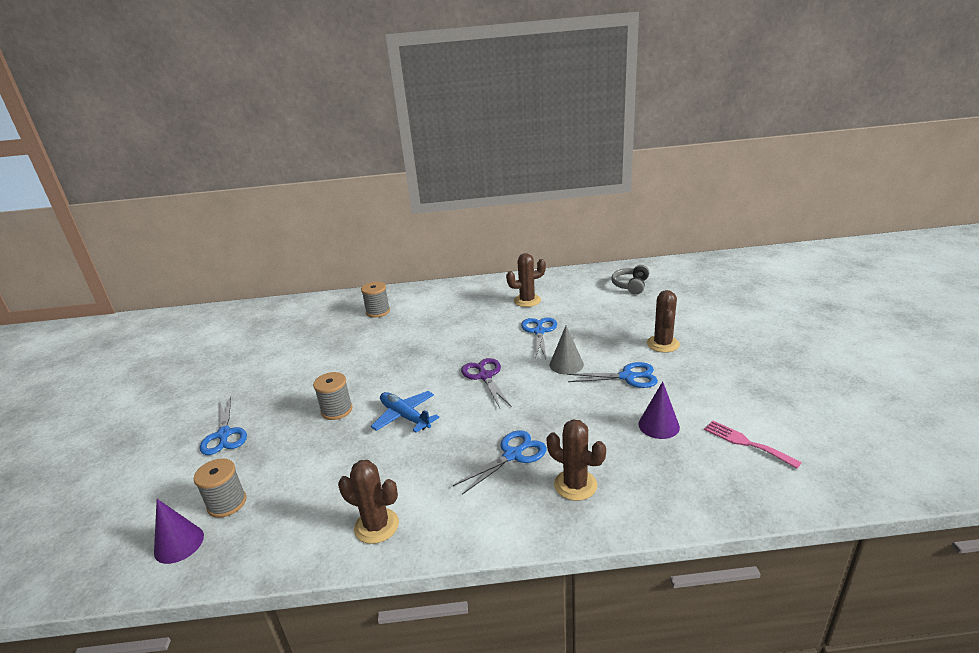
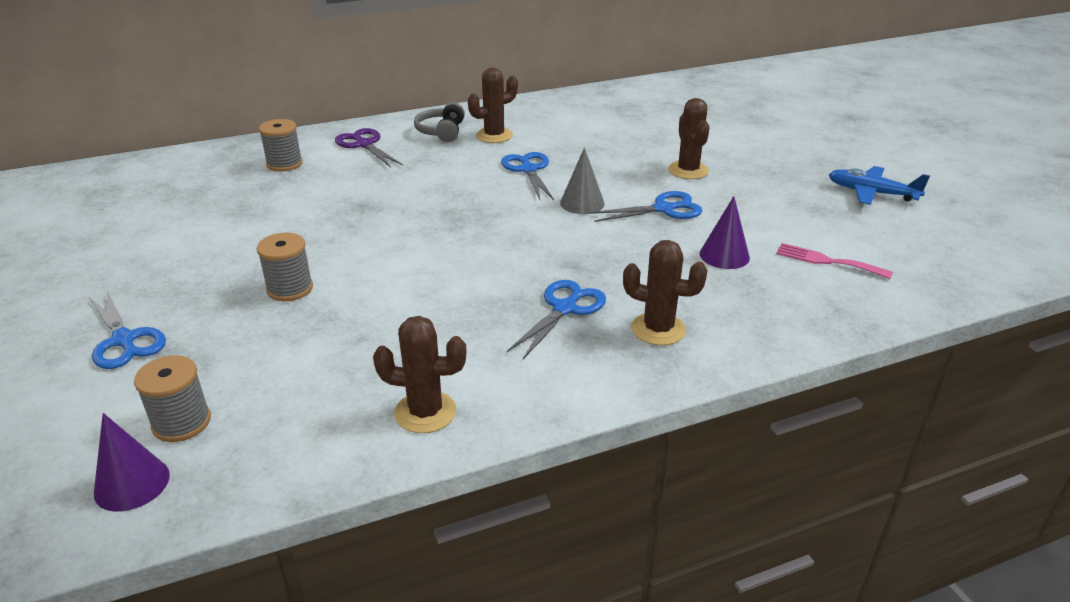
camera: 20 degrees left, 5 degrees up
blue plane [371,391,439,433] -> blue plane moved to [829,166,930,205]
purple scissors [461,358,512,408] -> purple scissors moved to [335,128,403,167]
grey headphones [611,265,649,295] -> grey headphones moved to [414,102,465,142]

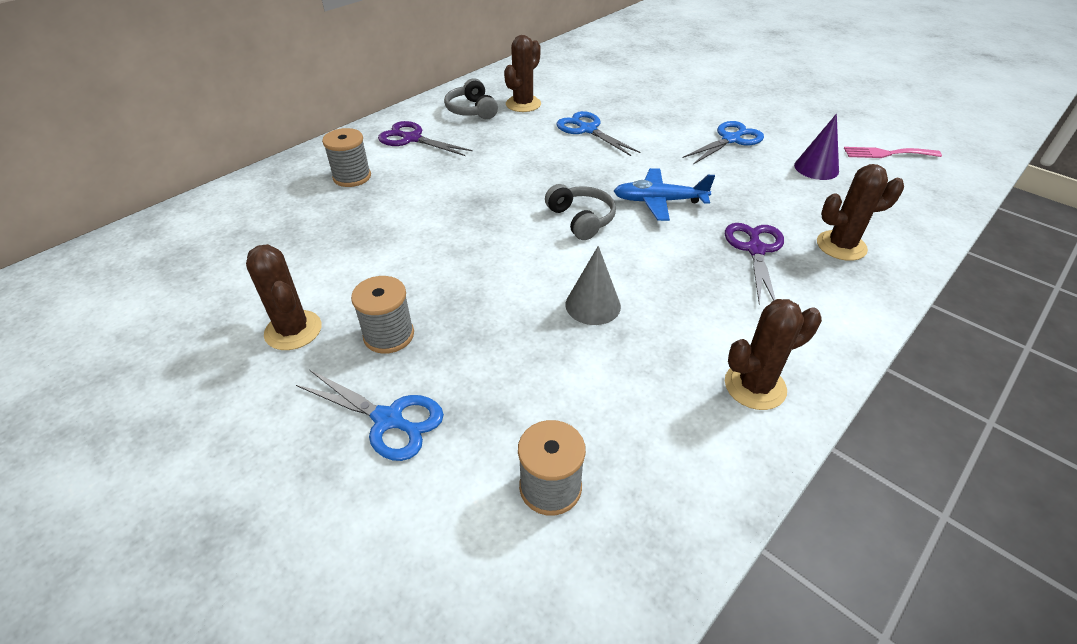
camera: 25 degrees left, 10 degrees up
purple cone [94,413,170,512] -> none
grey spool [256,233,313,301] -> grey spool moved to [351,276,414,354]
blue scissors [507,280,606,359] -> purple scissors [725,223,784,304]
grey cone [560,147,605,214] -> grey cone moved to [565,246,621,325]
brown cactus [668,98,709,179] -> brown cactus moved to [246,244,322,350]
blue plane [829,166,930,205] -> blue plane moved to [614,168,715,221]
none -> grey headphones [545,184,616,240]

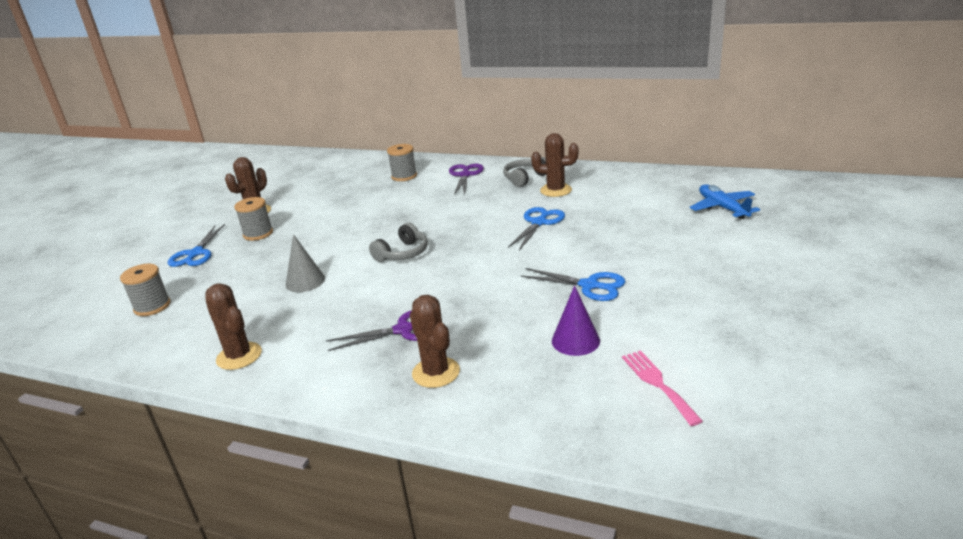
camera: 70 degrees right, 15 degrees down
blue plane [614,168,715,221] -> blue plane moved to [690,184,760,219]

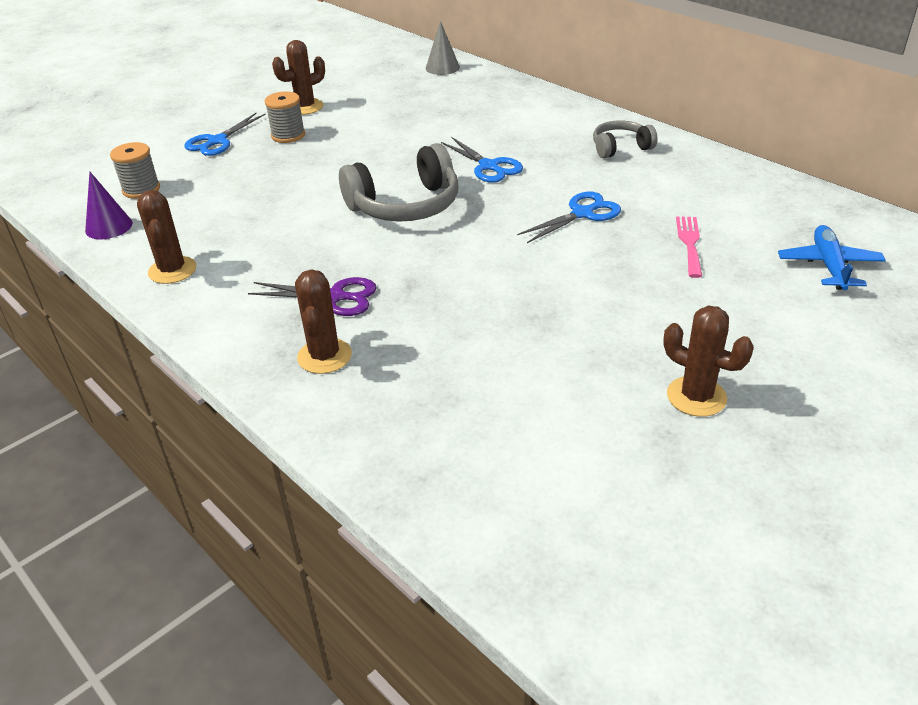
camera: 25 degrees right, 10 degrees up
grey cone [286,234,325,292] -> grey cone moved to [425,21,460,75]
grey headphones [369,223,428,262] -> grey headphones [339,143,458,222], size x1.75
grey spool [387,144,417,181] -> none
purple scissors [449,164,484,196] -> none
blue scissors [520,268,625,301] -> blue scissors moved to [441,137,523,183]
brown cactus [531,133,579,197] -> brown cactus moved to [663,306,754,417]
purple cone [552,285,600,356] -> purple cone moved to [85,172,133,239]
pink fork [622,351,703,426] -> pink fork moved to [676,216,702,278]

